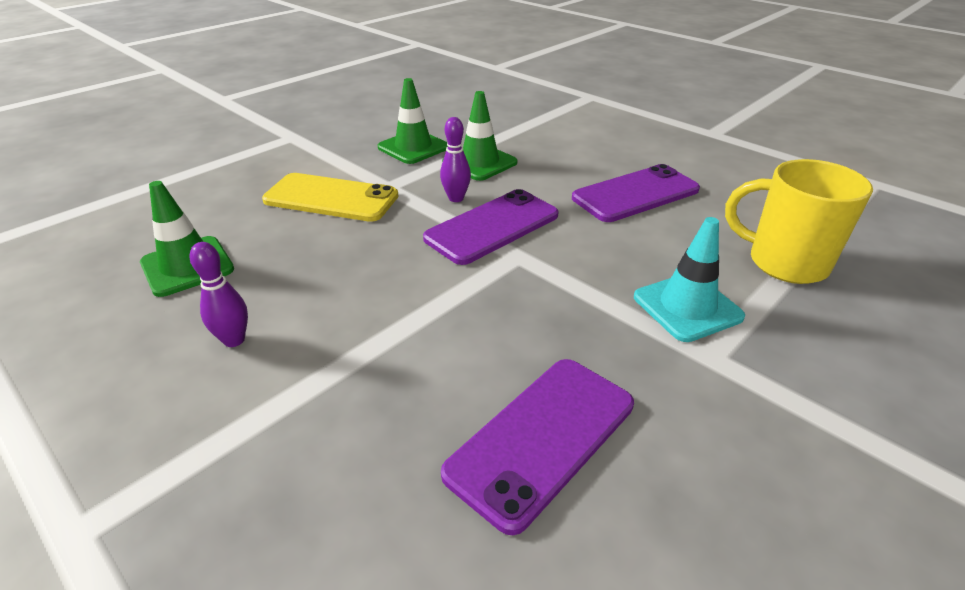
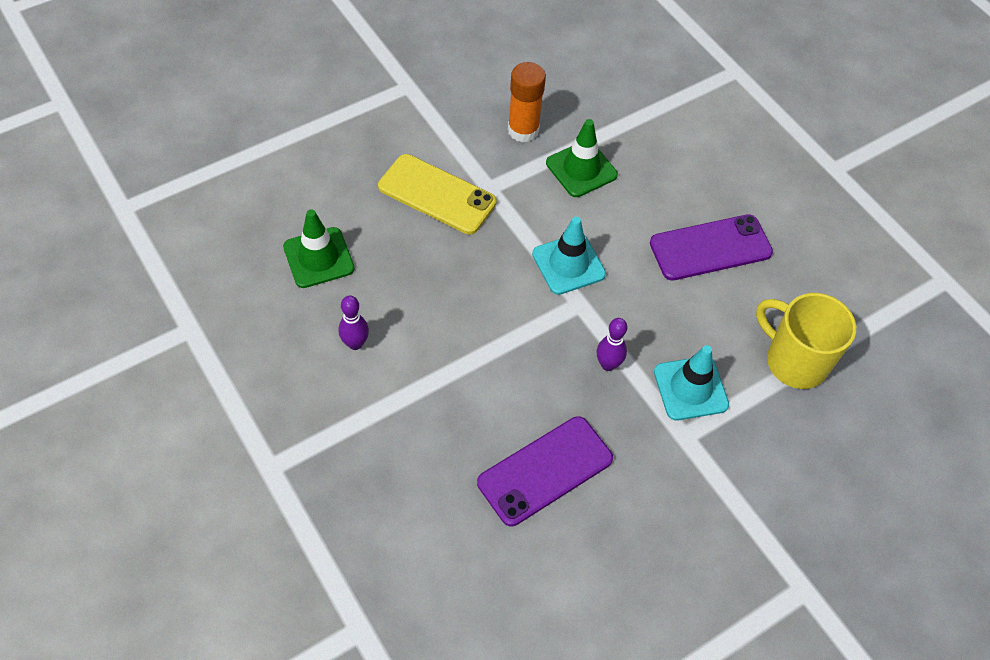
camera: 10 degrees right, 20 degrees up
green traffic cone [378,78,448,164] -> orange glue stick [508,62,546,142]
purple phone [423,189,559,265] -> turquoise traffic cone [532,217,606,295]
purple bowling pin [440,117,471,202] -> purple bowling pin moved to [597,318,627,371]

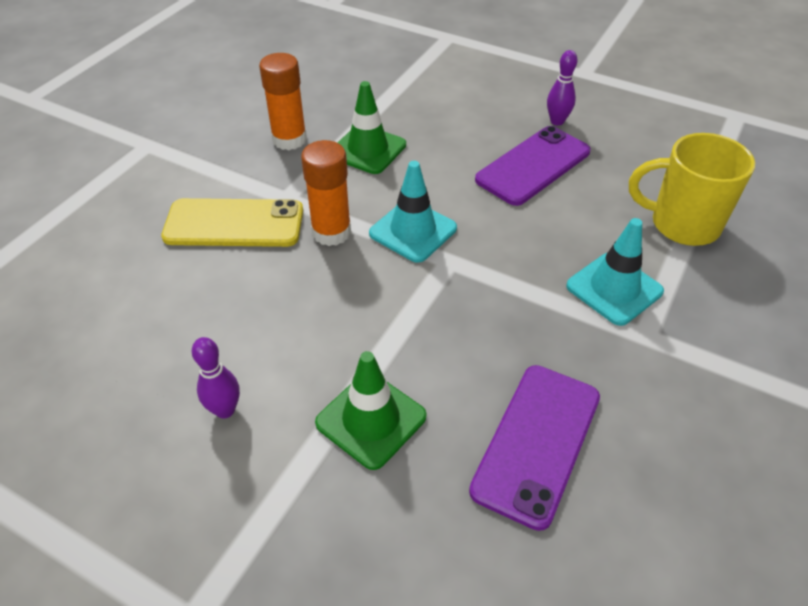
camera: 25 degrees left, 10 degrees down
green traffic cone [283,209,354,288] -> green traffic cone moved to [315,351,426,470]
purple bowling pin [597,318,627,371] -> purple bowling pin moved to [547,50,578,126]
none -> orange glue stick [301,140,351,246]

